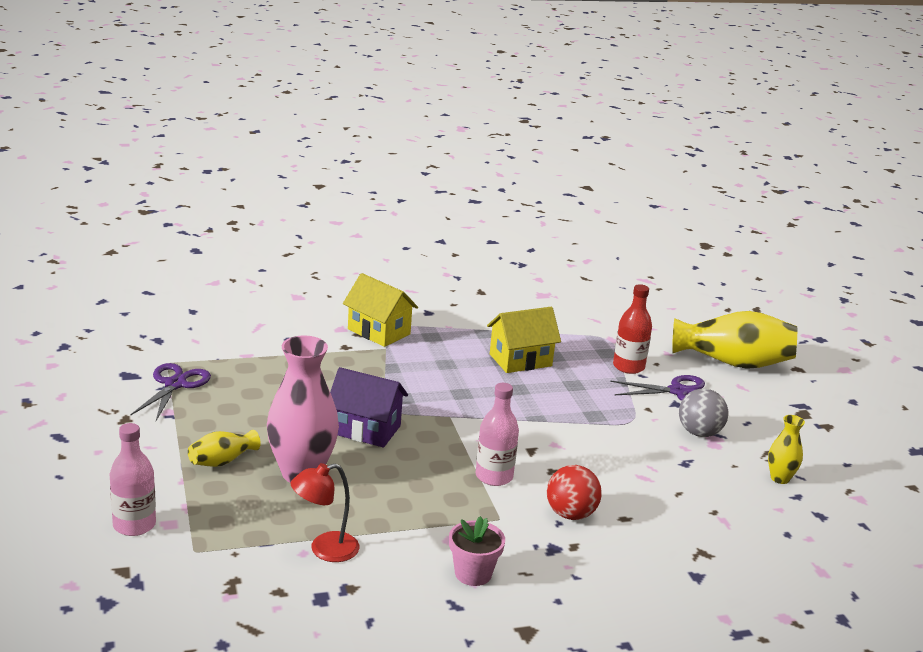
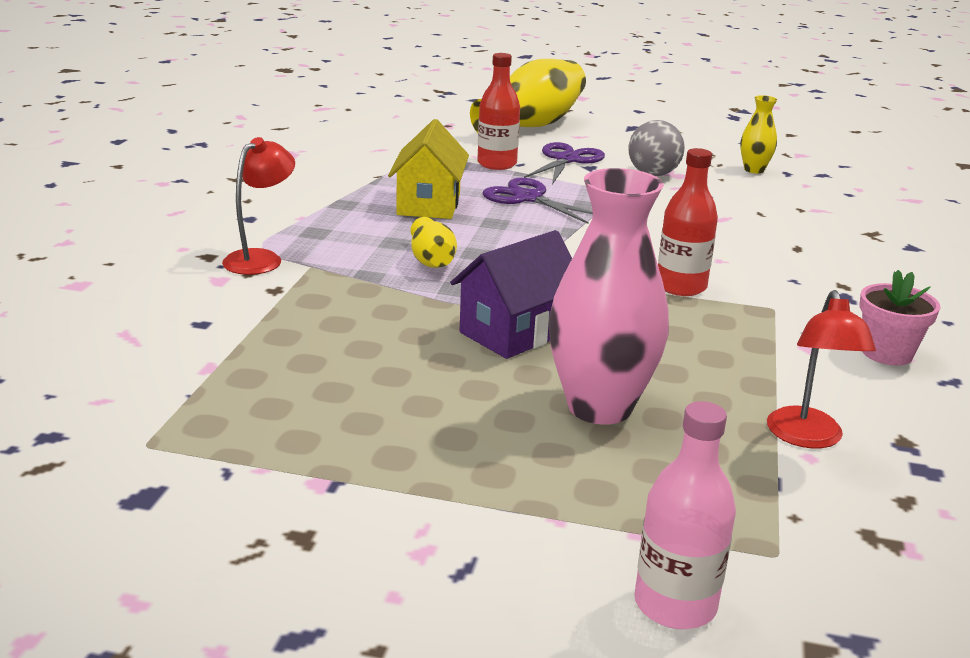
camera: 60 degrees left, 0 degrees up
purple scissors [130,363,211,421] -> purple scissors moved to [482,178,593,224]
yellow vase [188,430,261,467] -> yellow vase moved to [411,217,457,268]
yellow house [343,273,418,347] -> red lamp [222,137,295,275]
pink bottle [476,383,519,486] -> red bottle [658,148,718,296]
red ball [547,465,602,520] -> none

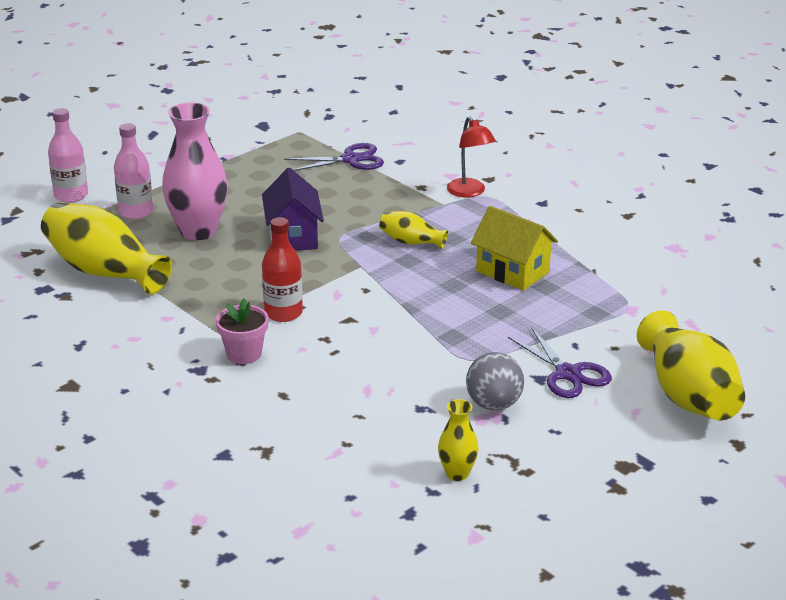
camera: 125 degrees right, 5 degrees up
red bottle [477,53,520,170] -> none
purple scissors [482,178,593,224] -> purple scissors moved to [284,143,384,171]
red lamp [767,290,876,449] -> yellow vase [41,202,172,295]
pink flower pot [859,270,941,366] -> pink flower pot moved to [215,298,269,364]
none -> pink bottle [114,123,153,219]

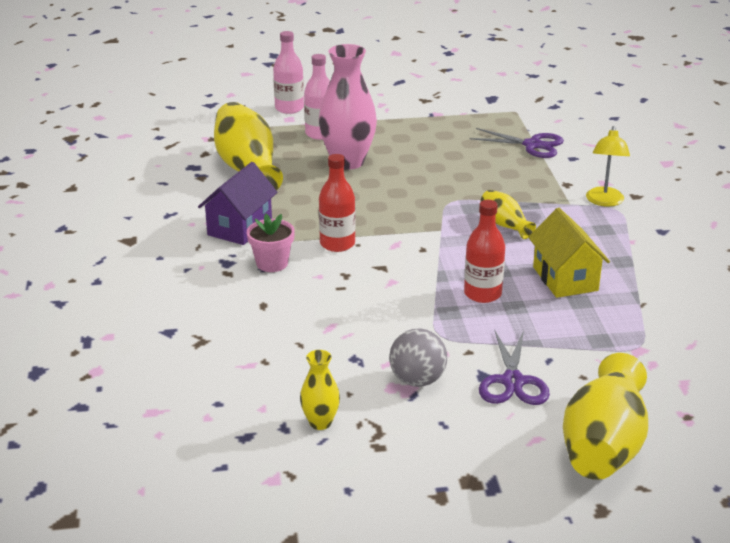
camera: 35 degrees right, 0 degrees up
purple house [262,168,324,251] -> purple house moved to [198,162,278,245]
red lamp [447,116,496,197] -> yellow lamp [586,126,630,206]
none -> red bottle [464,200,505,303]

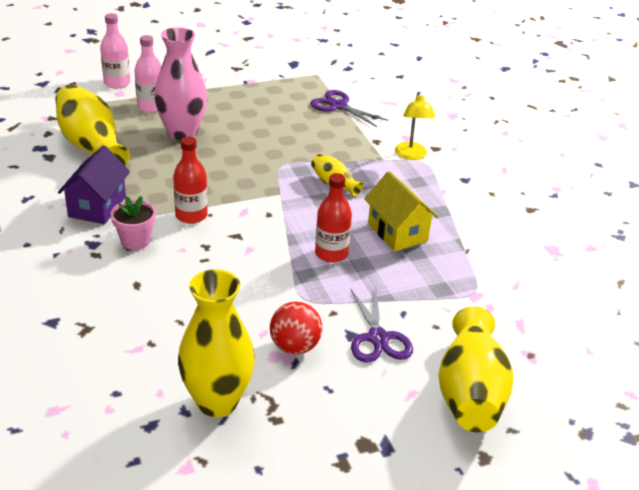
camera: 15 degrees left, 5 degrees up
yellow vase [300,350,340,430] -> yellow vase [178,269,255,417], size x2.01
grey ball [389,329,447,387] -> red ball [270,302,322,354]
purple scissors [470,128,564,158] -> purple scissors turned 150 degrees counterclockwise [310,90,388,127]

